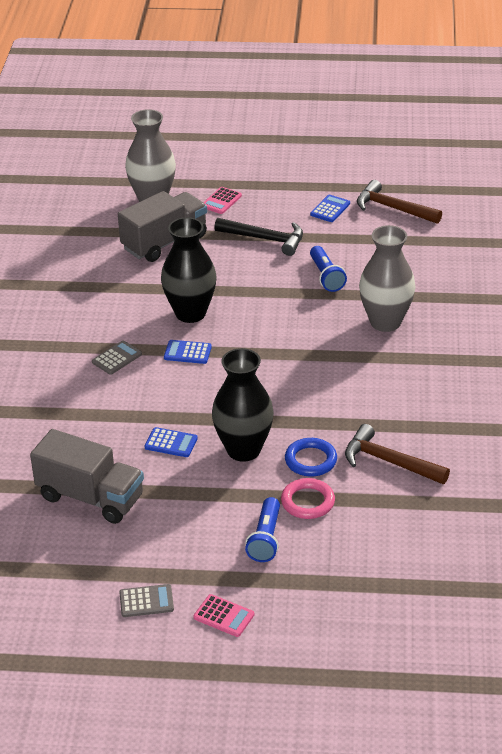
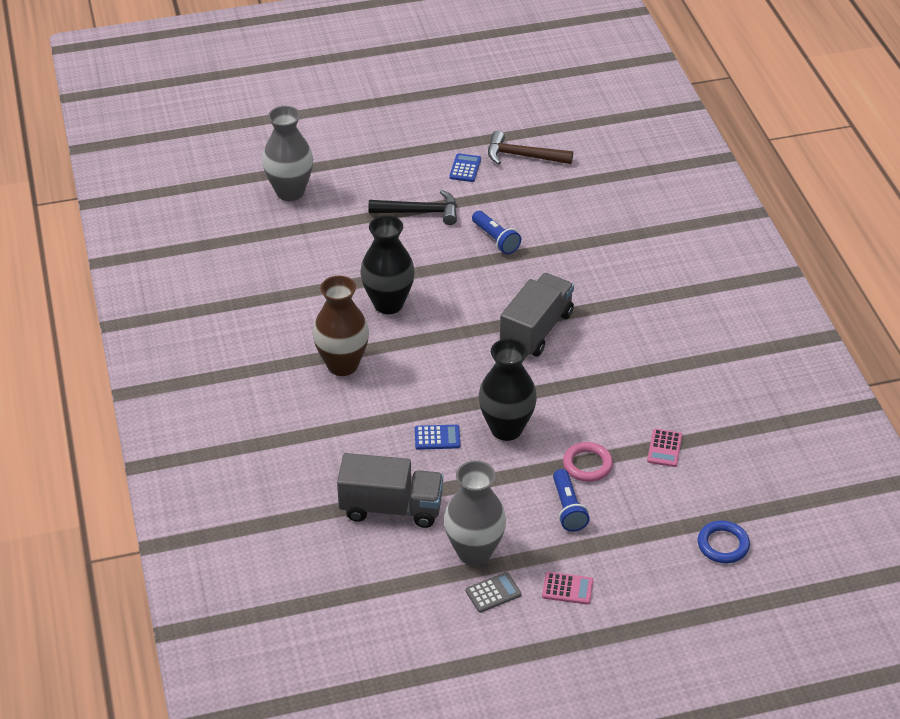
camera: 20 degrees left, 5 degrees up
grey calculator [92,341,142,375] -> brown vase [313,276,369,376]
grey truck [118,191,207,262] -> grey truck moved to [500,273,574,357]
blue calculator [164,340,212,364] -> none
pink calculator [203,187,242,214] -> pink calculator moved to [647,428,682,467]
blue ring [285,438,337,477] -> blue ring moved to [698,520,750,563]
brown hammer [345,424,450,484] -> none
grey vase [359,225,416,332] -> grey vase moved to [444,461,506,566]

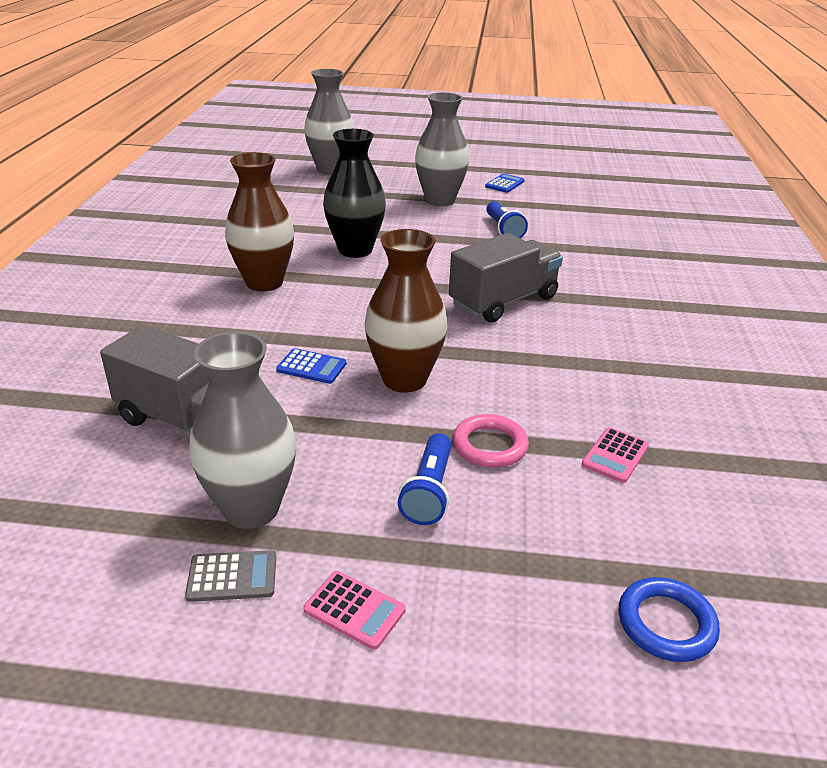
camera: 20 degrees right, 10 degrees down
black hammer [368,190,457,225] -> grey vase [415,92,469,206]
black vase [478,338,537,441] -> brown vase [365,229,447,393]
brown hammer [488,131,573,165] -> none

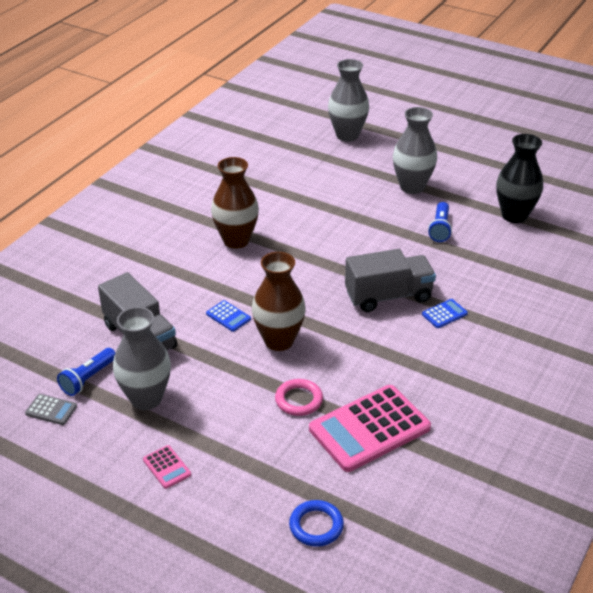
camera: 25 degrees right, 5 degrees up
grey calculator [185,550,276,602] -> grey calculator moved to [25,394,77,425]
black vase [323,129,386,258] -> black vase moved to [497,134,543,223]
blue flashlight [398,433,452,525] -> blue flashlight moved to [57,348,115,396]
blue calculator [485,173,525,193] -> blue calculator moved to [422,299,468,328]
pink calculator [581,427,649,483] -> pink calculator [309,385,431,472], size x2.35

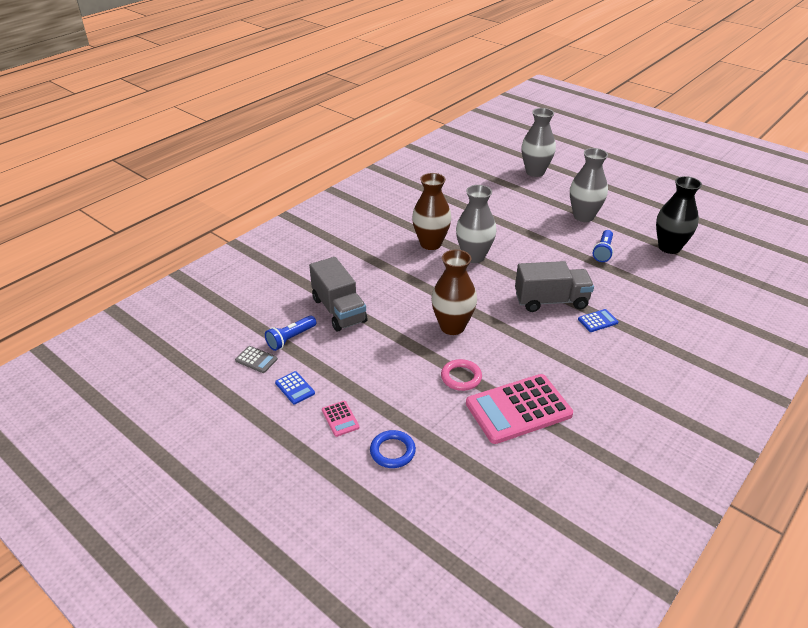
camera: 10 degrees right, 0 degrees up
grey vase [113,307,171,410] -> grey vase moved to [456,185,496,263]
blue calculator [206,300,251,332] -> blue calculator moved to [275,371,315,405]
blue ring [289,500,344,547] -> blue ring moved to [370,430,416,468]

